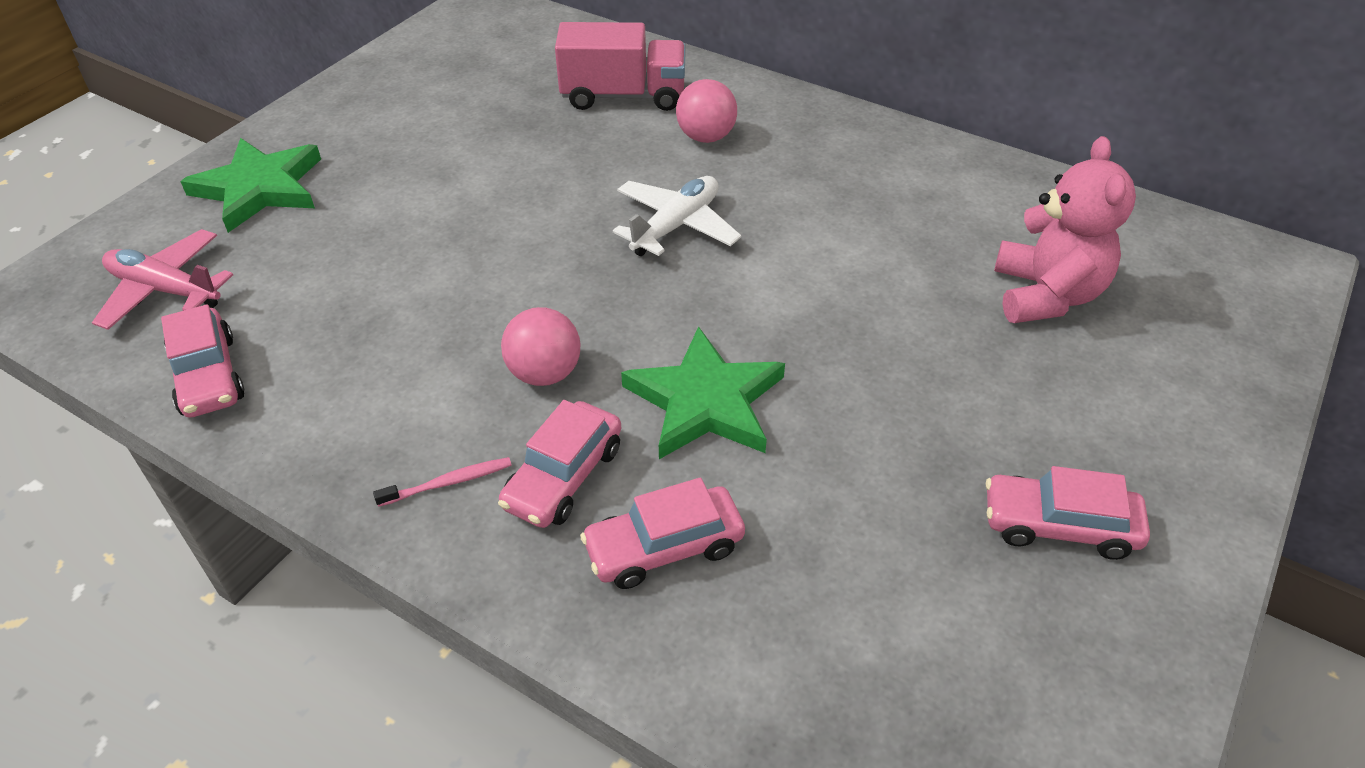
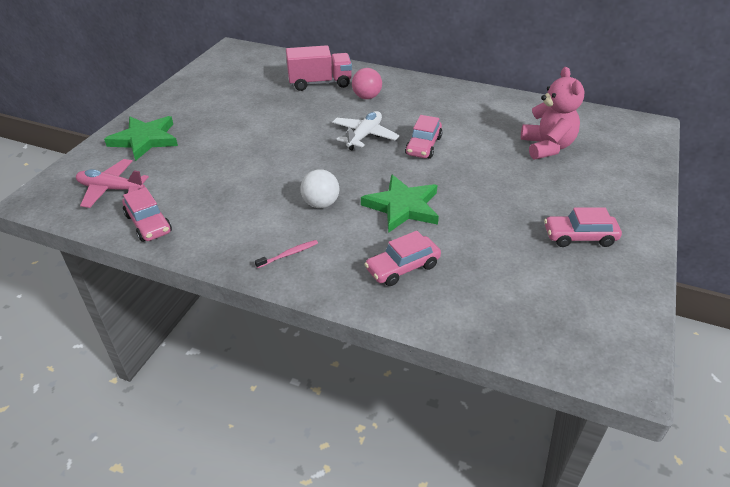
camera: 10 degrees left, 5 degrees down
pink car [498,400,621,528] -> pink car moved to [405,115,442,159]
pink ball [501,307,580,386] -> white ball [300,169,339,208]

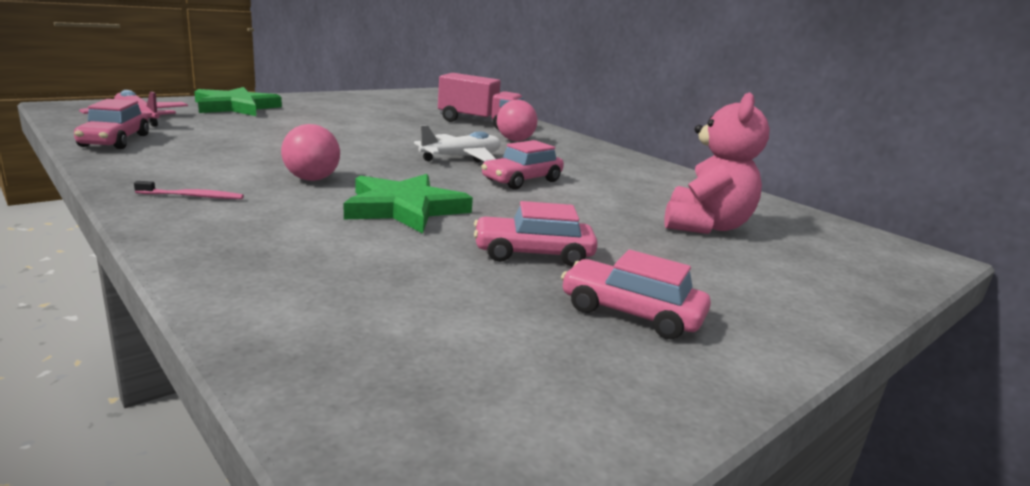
camera: 25 degrees right, 20 degrees down
white ball [300,169,339,208] -> pink ball [281,124,340,181]
pink car [364,231,441,286] -> pink car moved to [474,201,598,266]

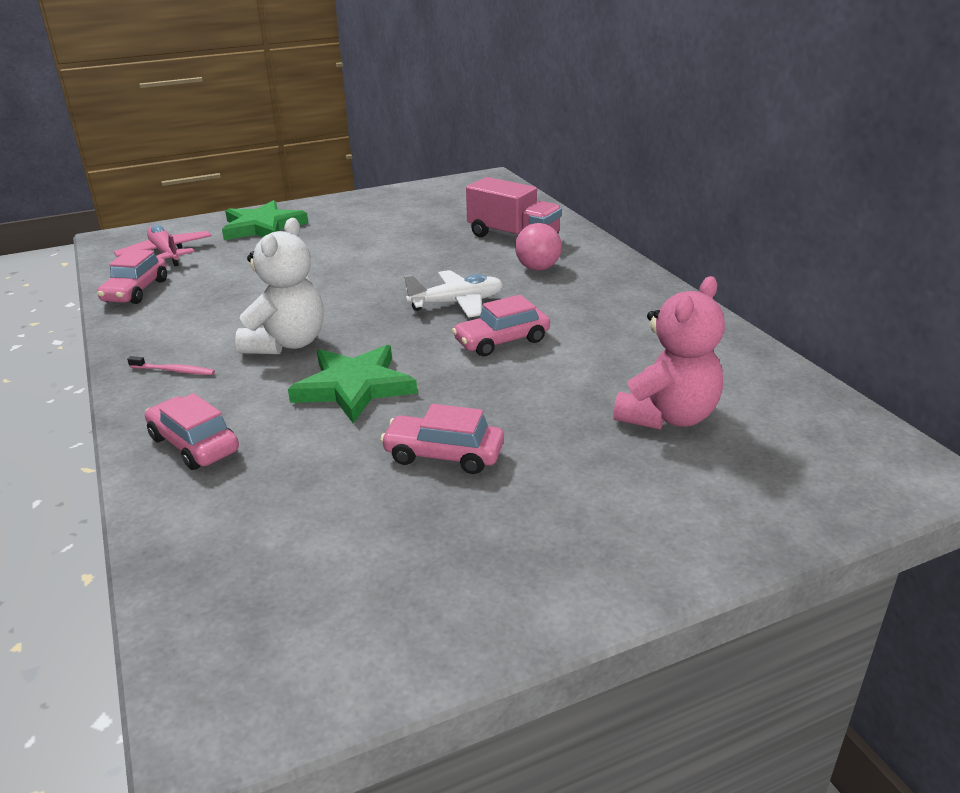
camera: 20 degrees right, 10 degrees up
pink ball [281,124,340,181] -> white teddy bear [235,218,324,354]
pink car [561,250,711,339] -> pink car moved to [145,393,239,470]

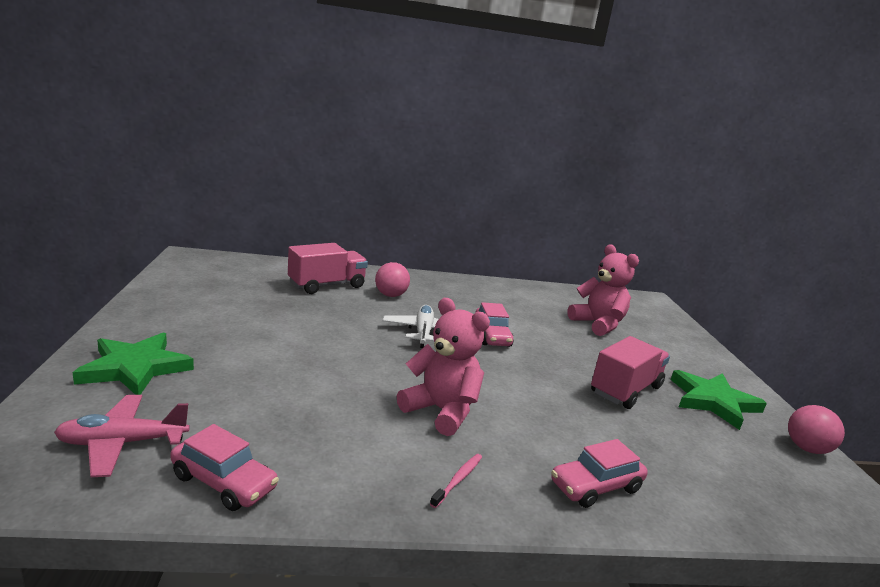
camera: 75 degrees left, 10 degrees down
white teddy bear [235,218,324,354] -> pink teddy bear [397,298,490,436]
green star [288,345,417,423] -> green star moved to [671,370,767,430]
pink car [380,404,504,474] -> pink truck [591,336,670,409]
none -> pink ball [788,405,845,454]

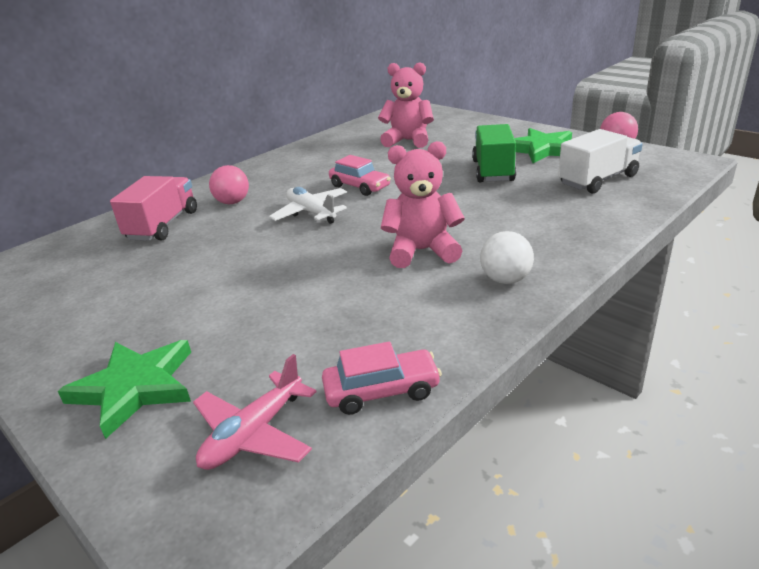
camera: 35 degrees left, 10 degrees up
pink toothbrush [430,454,482,508] -> white ball [480,231,534,284]
pink car [551,439,648,508] -> none
pink truck [591,336,670,409] -> green truck [472,124,516,182]
none -> white truck [558,129,643,193]

